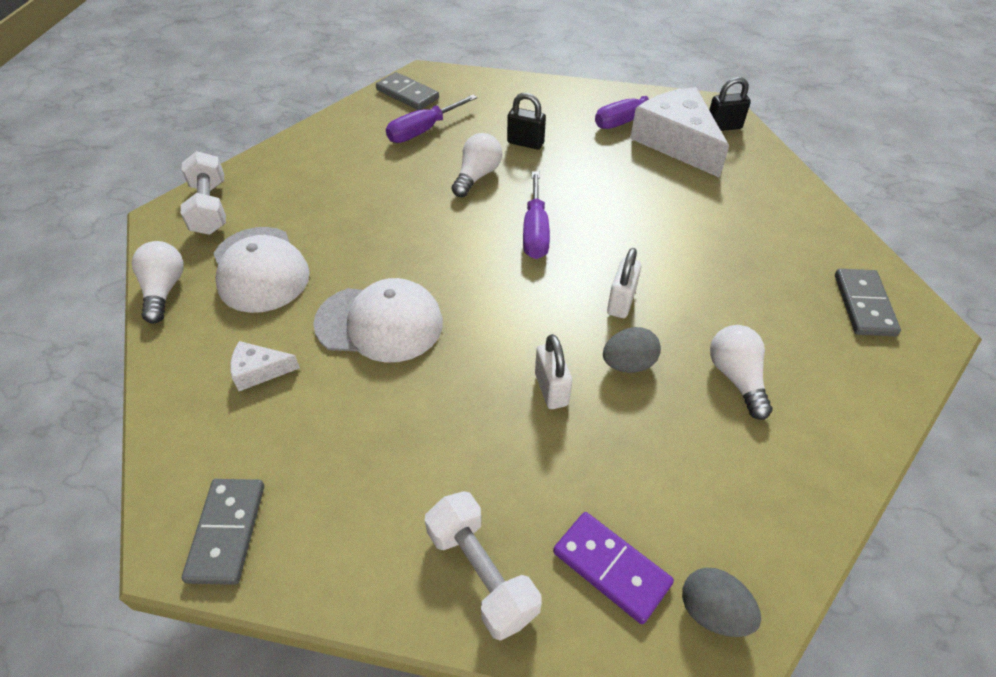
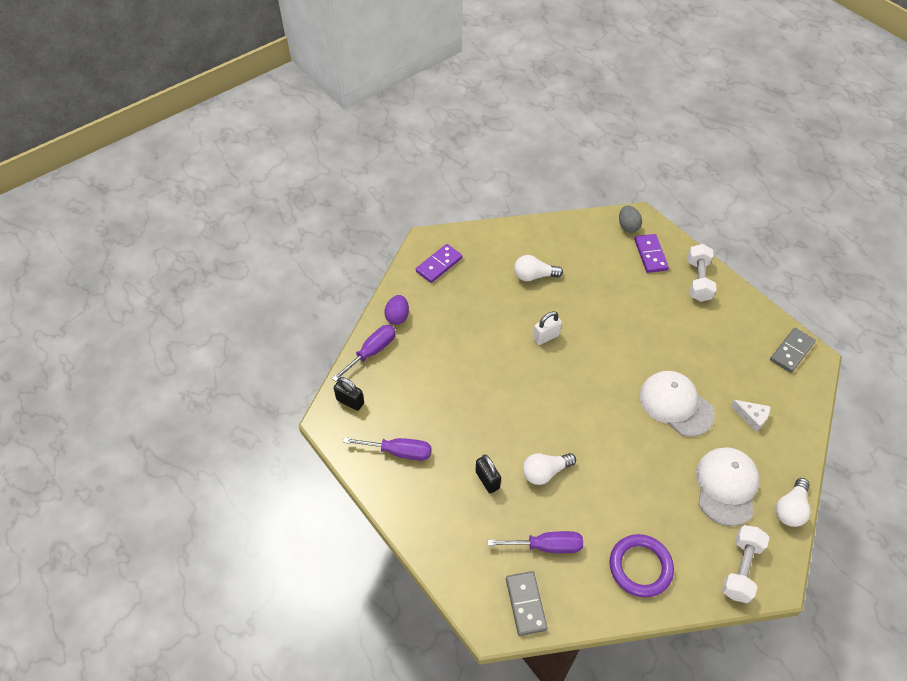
camera: 140 degrees left, 5 degrees up
purple screwdriver [523,171,550,259] -> purple screwdriver moved to [332,325,396,382]
white padlock [535,334,572,409] -> none
grey egg [603,327,661,373] -> none
white cheese [630,87,729,178] -> none
white light bulb [710,325,773,420] -> white light bulb turned 60 degrees clockwise [514,255,563,281]
grey domino [835,269,901,336] -> purple domino [416,244,462,283]
none -> purple egg [385,295,409,325]
none -> purple ring [610,534,674,597]

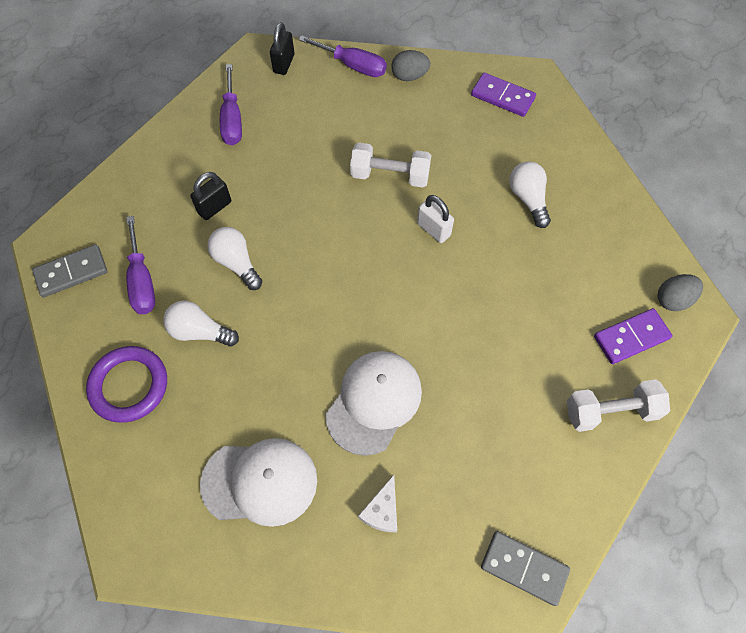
camera: 75 degrees right, 10 degrees up
purple egg [385,295,409,325] -> grey egg [391,50,430,81]
white dumbbell [722,525,770,603] -> white dumbbell moved to [350,143,431,187]
white light bulb [776,478,810,527] -> white light bulb moved to [163,301,239,347]

